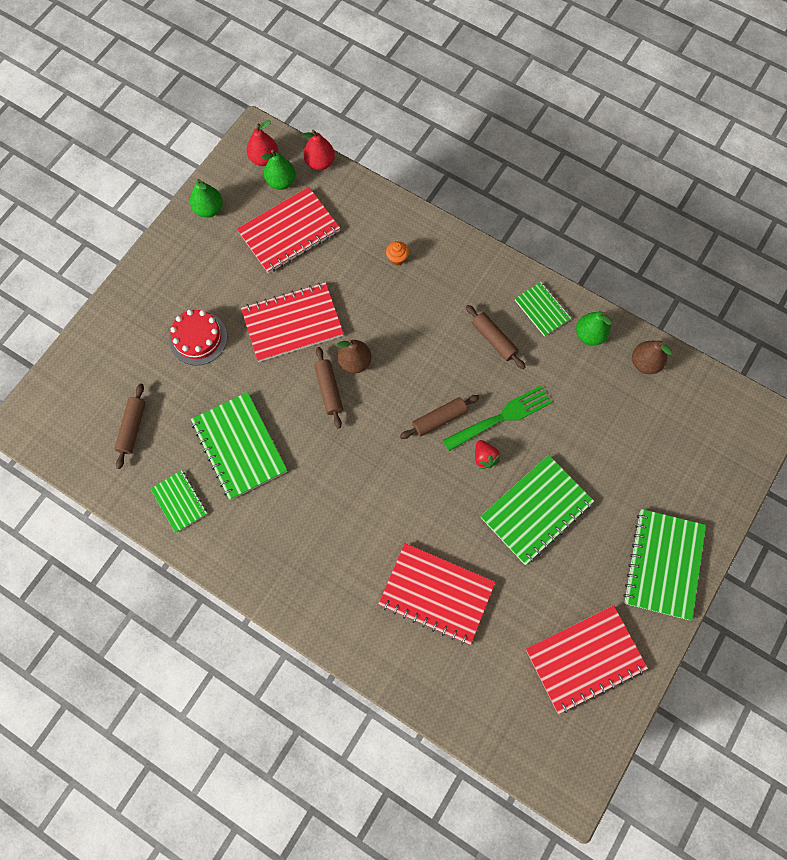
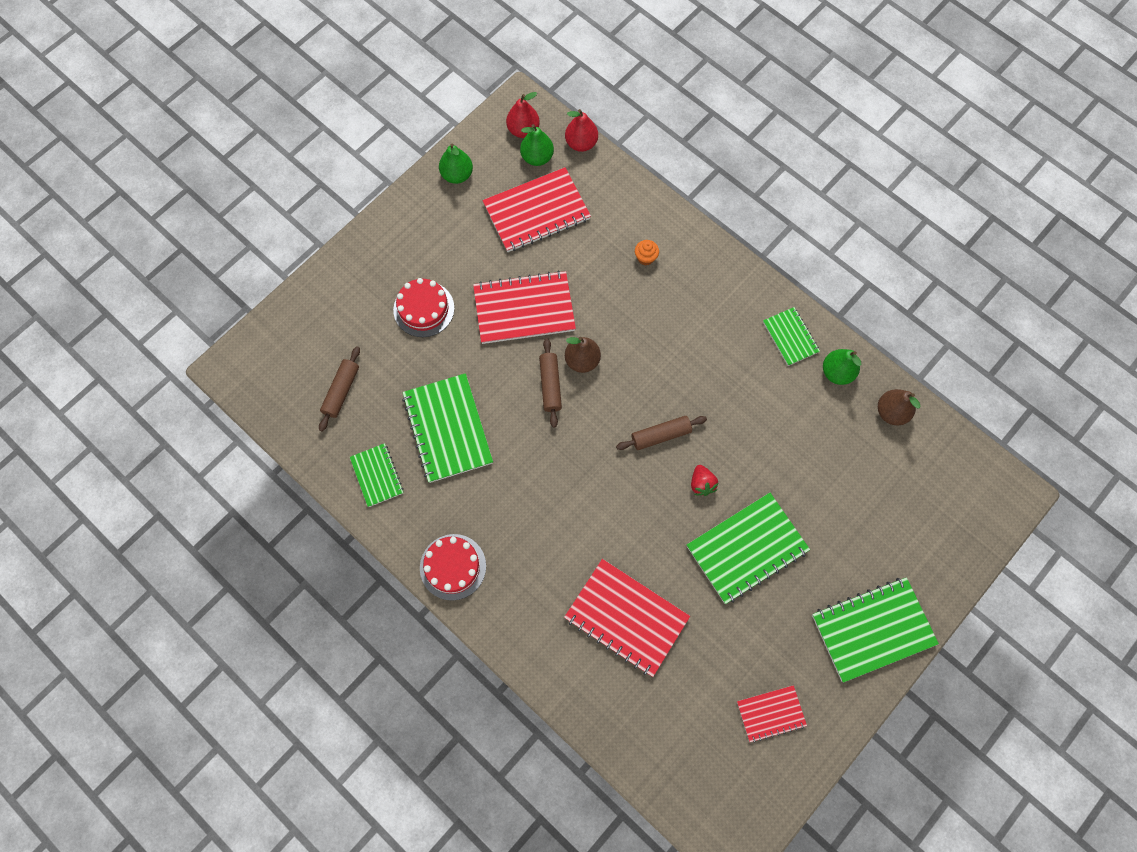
camera: 10 degrees right, 0 degrees up
green fork [443,386,552,451] -> none
brown rolling pin [466,305,525,369] -> none
red notebook [526,605,648,714] -> red notebook [737,685,807,743], size x0.56
green notebook [623,509,706,621] -> green notebook turned 45 degrees clockwise [812,577,939,683]
none -> red cake [420,534,486,601]

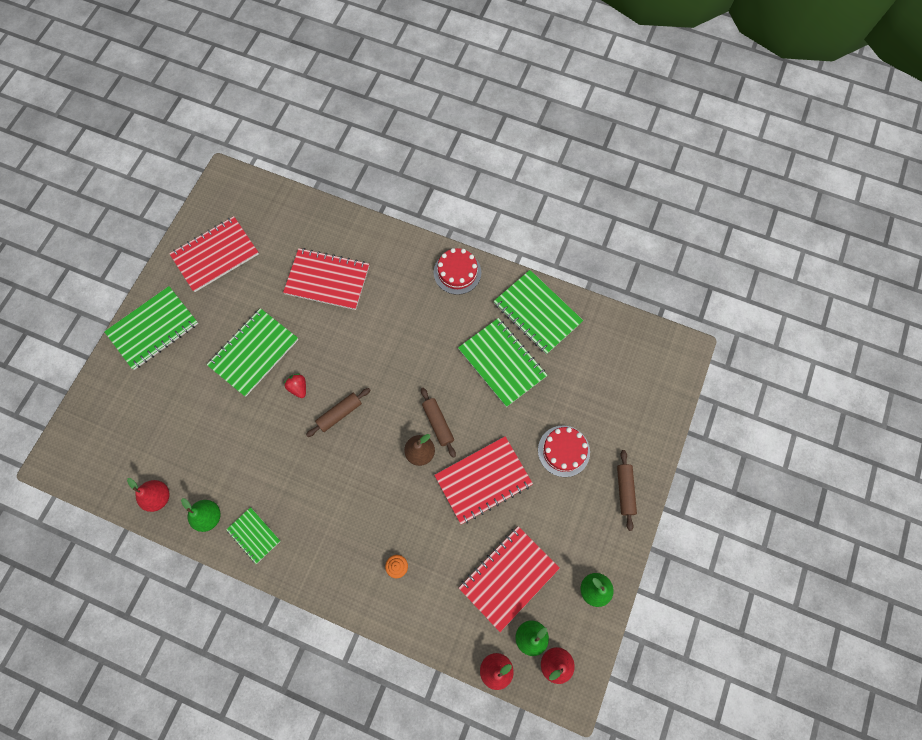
camera: 160 degrees right, 0 degrees up
brown rolling pin [319,346,360,432] -> brown rolling pin moved to [617,450,637,531]
green notebook [350,443,404,507] -> green notebook [494,270,583,354], size x1.79
red notebook [737,685,807,743] -> red notebook [169,216,259,292], size x1.79
brown pear [878,389,921,425] -> red pear [127,478,169,512]

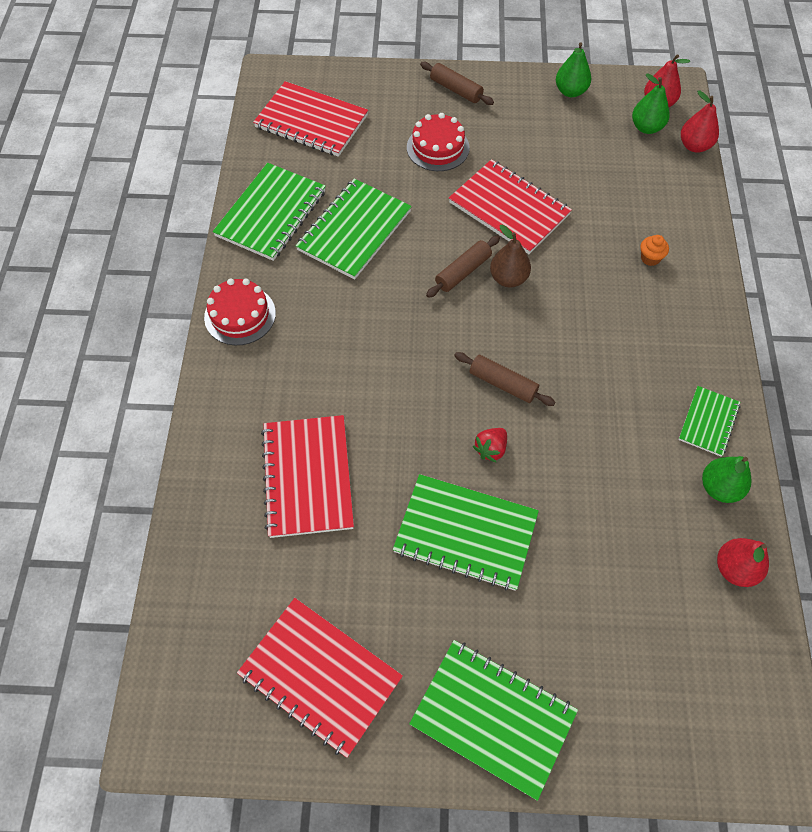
camera: 110 degrees left, 10 degrees down
red notebook [459,526,560,632] -> red notebook moved to [253,81,368,157]
brown rolling pin [617,450,637,531] -> brown rolling pin turned 60 degrees clockwise [420,62,494,105]

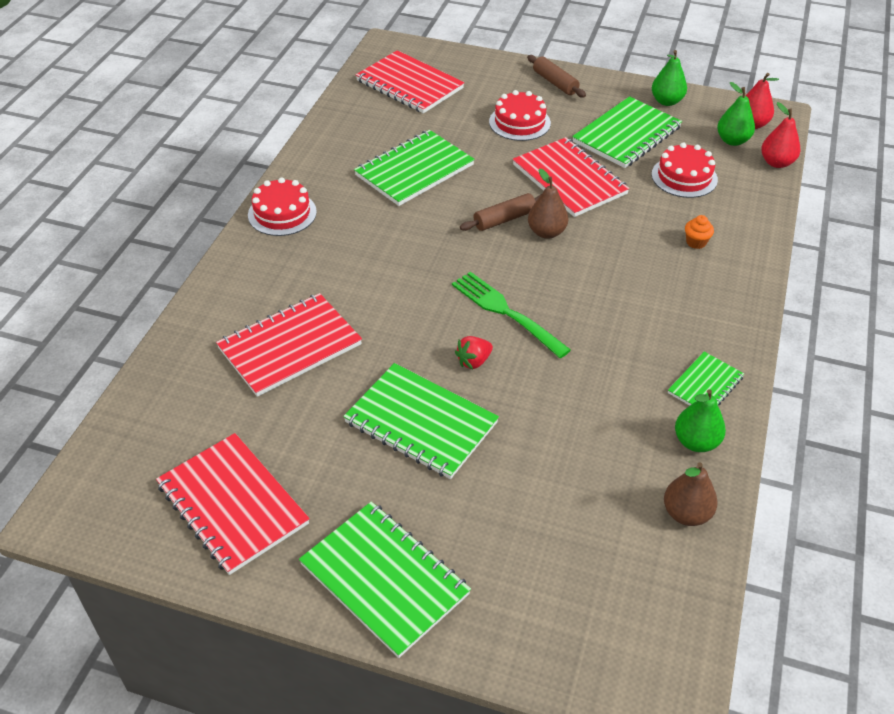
camera: 15 degrees right, 15 degrees down
green notebook [213,163,326,261] -> green notebook moved to [572,96,682,168]
red notebook [261,415,354,538] -> red notebook turned 45 degrees clockwise [216,293,362,397]
brown rolling pin [454,352,556,406] -> green fork [452,272,571,358]
red pear [717,538,769,587] -> brown pear [664,462,718,526]
none -> red cake [651,142,718,198]

